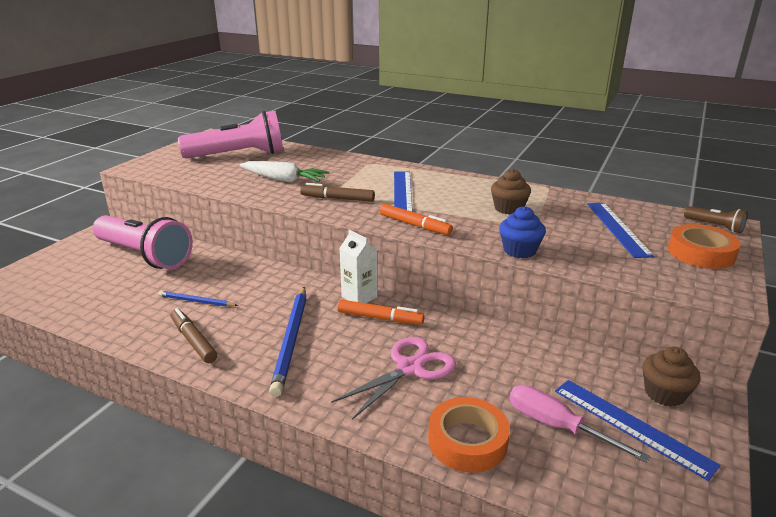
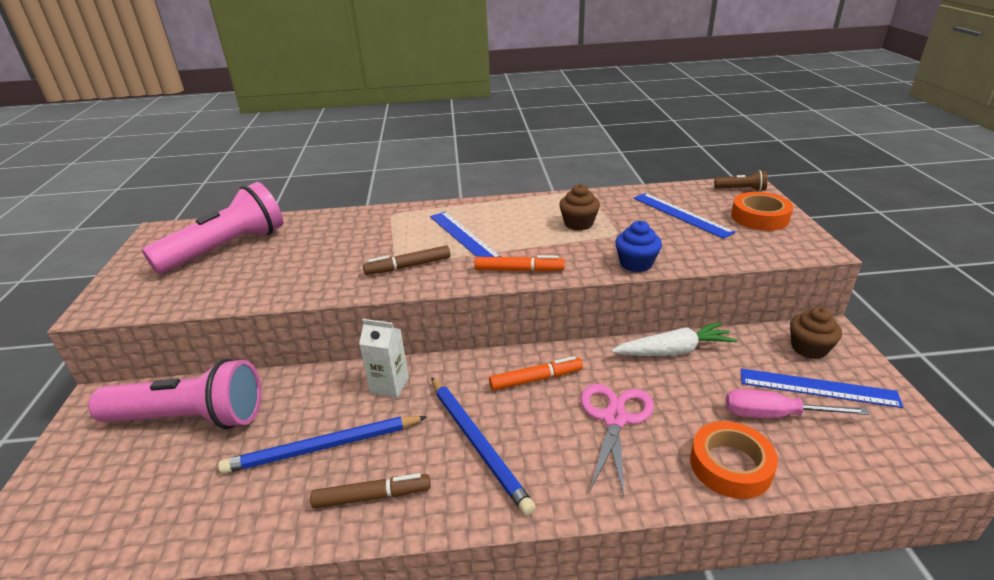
camera: 30 degrees left, 5 degrees up
blue pencil [158,291,238,307] -> blue pencil [218,416,427,474], size x1.84
brown marker [171,308,217,363] -> brown marker turned 150 degrees clockwise [310,473,430,508]
white carrot [240,161,330,183] -> white carrot moved to [611,322,738,356]
white carton [339,230,377,303] -> white carton moved to [359,319,409,398]

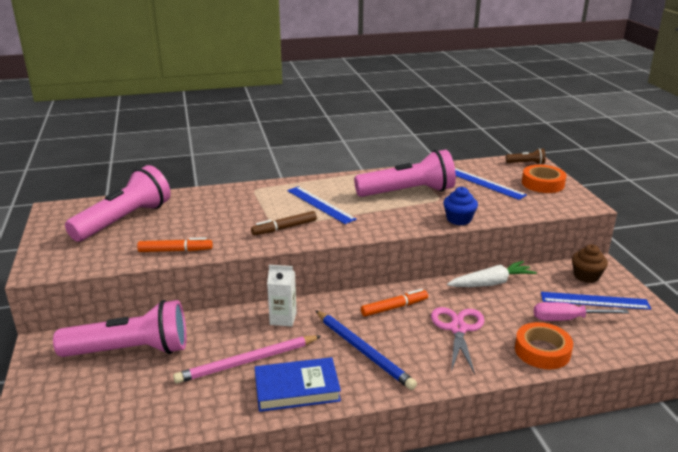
camera: 10 degrees left, 5 degrees down
blue pencil [218,416,427,474] -> pink pencil [173,335,321,384]
brown marker [310,473,430,508] -> blue book [255,357,341,412]
orange marker [474,255,565,272] -> orange marker moved to [137,237,213,252]
brown cupcake [559,184,600,231] -> pink flashlight [354,150,456,197]

